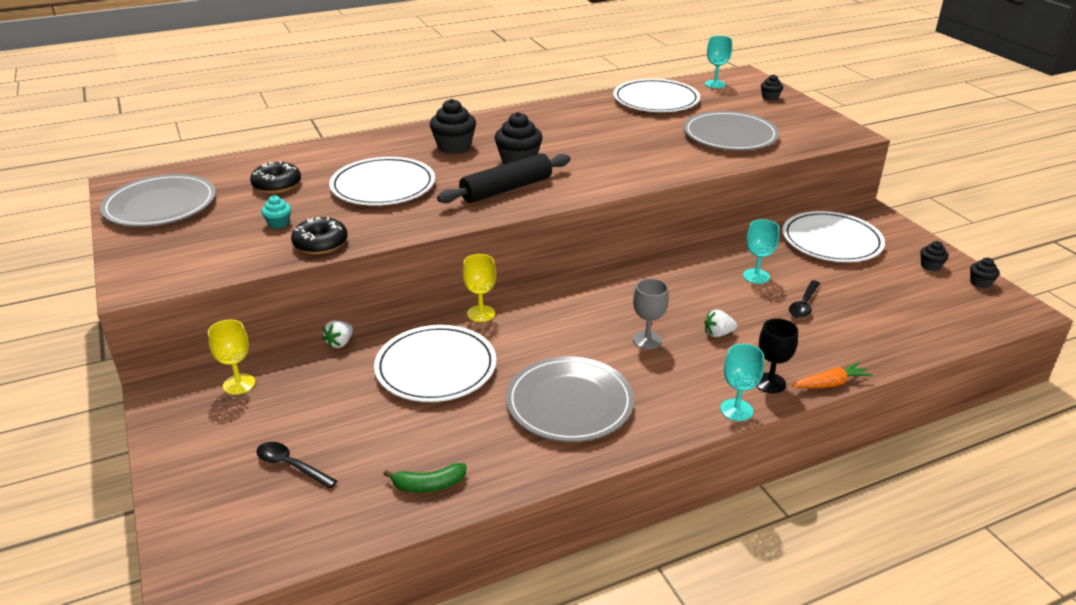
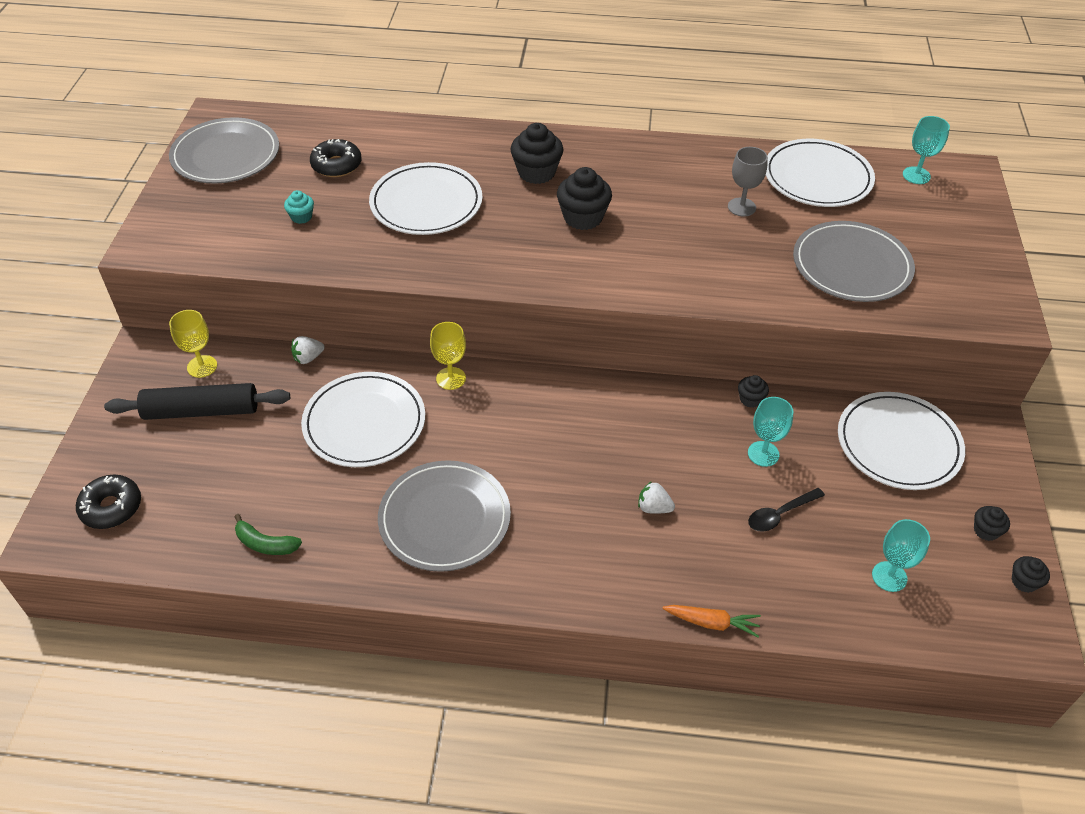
camera: 30 degrees right, 15 degrees up
black spoon [256,442,337,489] -> none
black donut [291,217,348,254] -> black donut moved to [76,474,141,529]
black rolling pin [437,153,570,203] -> black rolling pin moved to [104,383,290,420]
grey goblet [633,278,669,349] -> grey goblet moved to [728,147,768,216]
turquoise goblet [720,344,764,421] -> turquoise goblet moved to [872,519,930,592]
black goblet [756,318,798,393] -> none
black cupcake [761,74,783,101] -> black cupcake moved to [738,375,769,408]

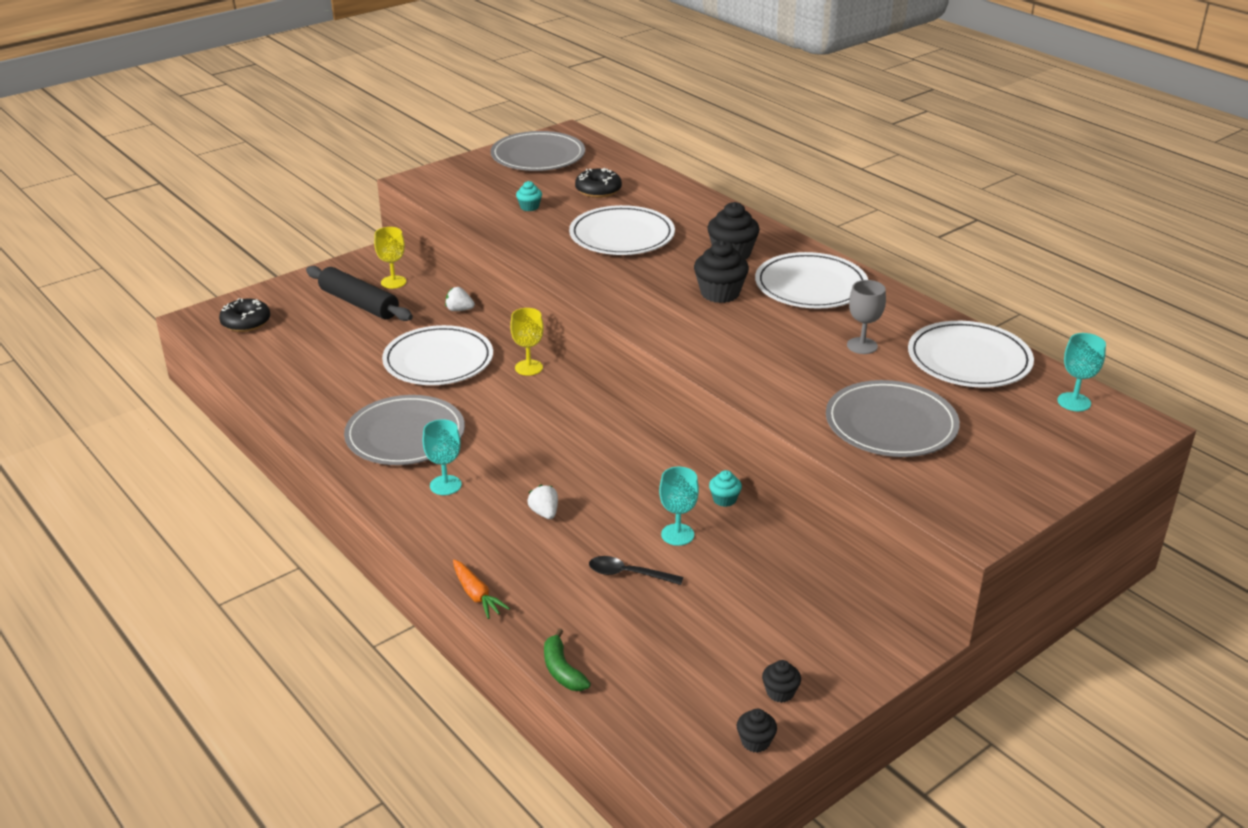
camera: 45 degrees right, 15 degrees down
green banana [235,514,302,555] -> green banana moved to [544,628,591,691]
black cupcake [738,375,769,408] -> turquoise cupcake [709,470,742,507]
white plate [838,392,965,490] -> white plate moved to [755,252,868,309]
turquoise goblet [872,519,930,592] -> turquoise goblet moved to [423,419,462,495]

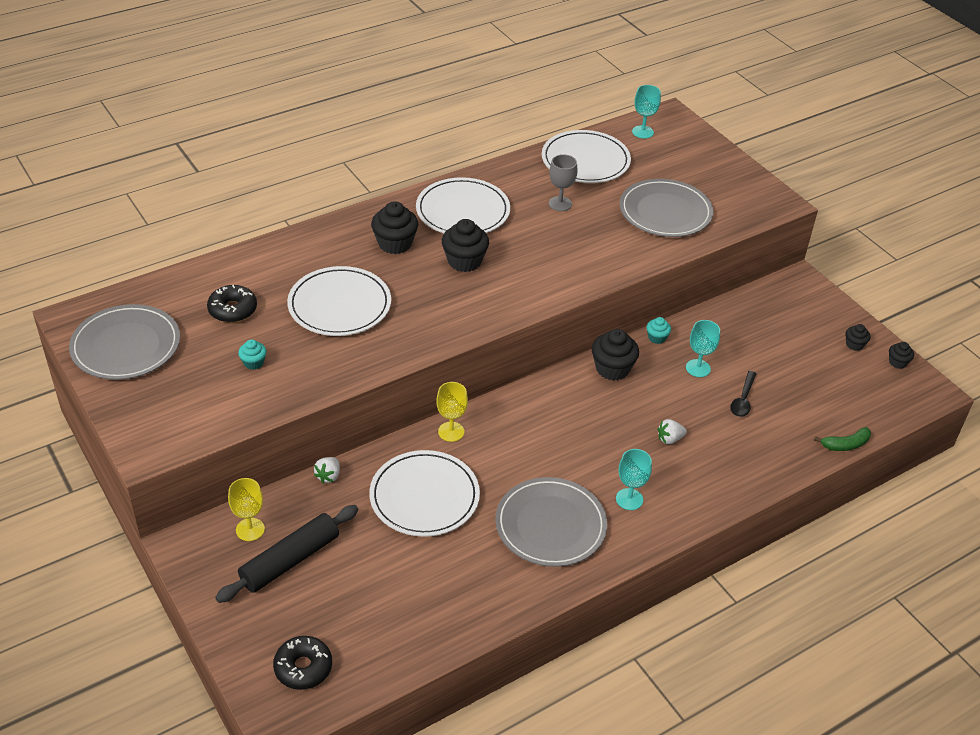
camera: 85 degrees left, 10 degrees up
orange carrot [453,560,510,619] -> none
none -> black cupcake [592,329,639,381]

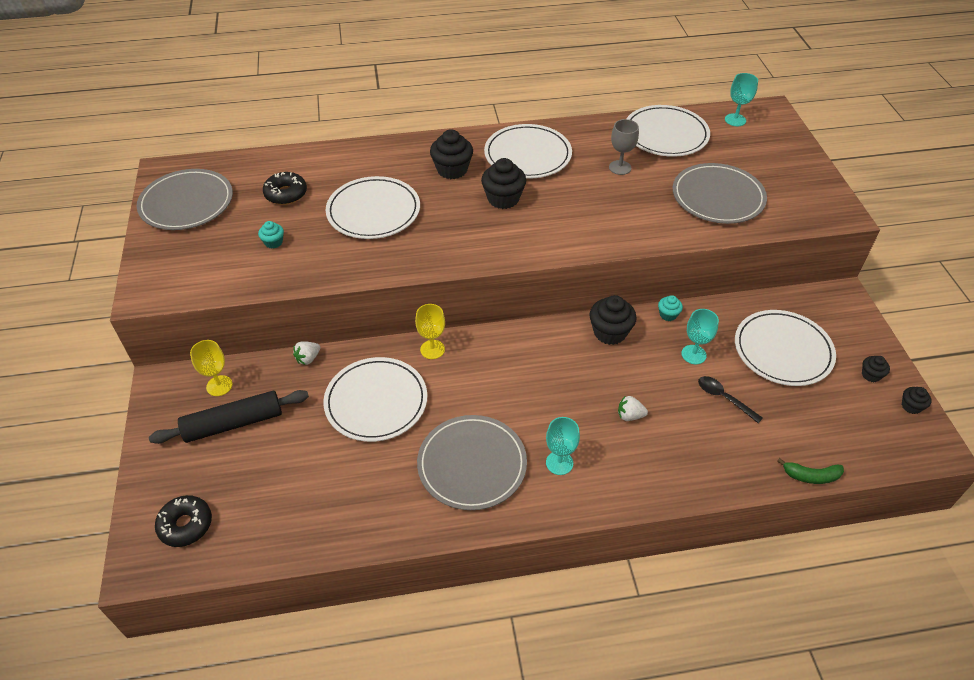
camera: 25 degrees right, 5 degrees up
black spoon [730,371,757,417] -> black spoon turned 90 degrees clockwise [698,376,763,423]
none -> white plate [735,310,836,386]

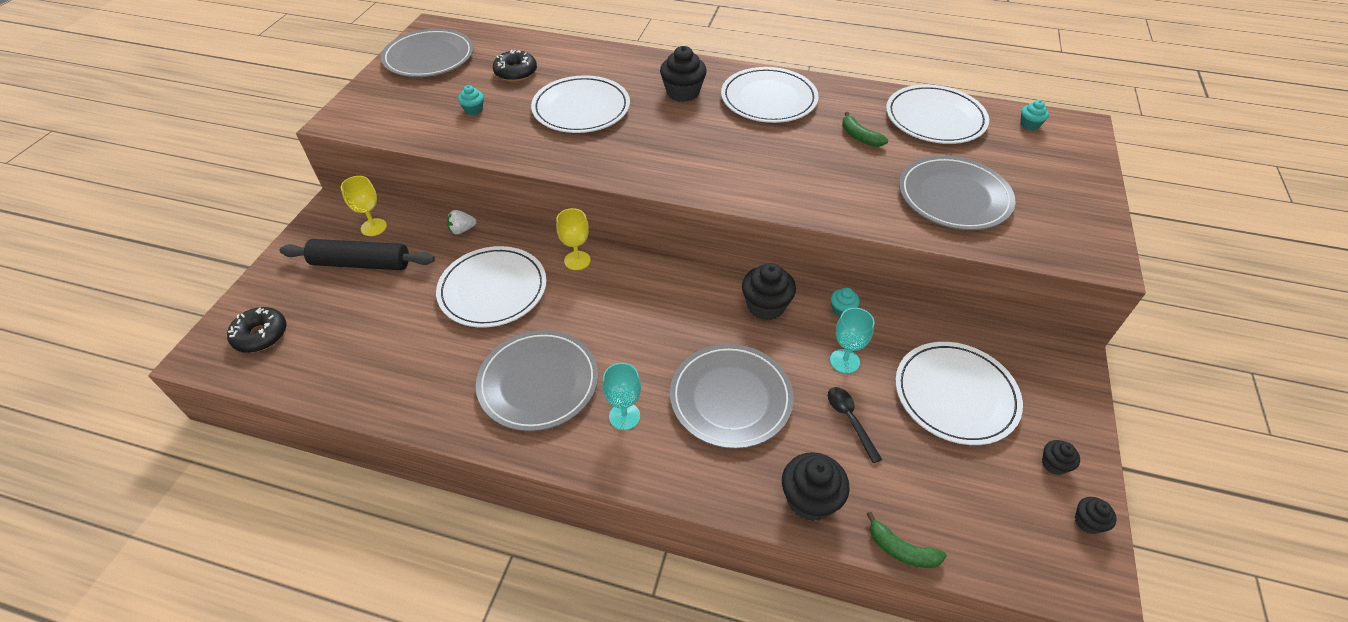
camera: 25 degrees right, 0 degrees up
black cupcake [481,158,526,209] -> black cupcake moved to [782,452,850,521]
grey goblet [609,119,639,175] -> green banana [842,112,888,147]
white strawberry [618,395,648,421] -> grey plate [670,344,794,449]
turquoise goblet [725,73,758,126] -> turquoise cupcake [1020,100,1049,130]

